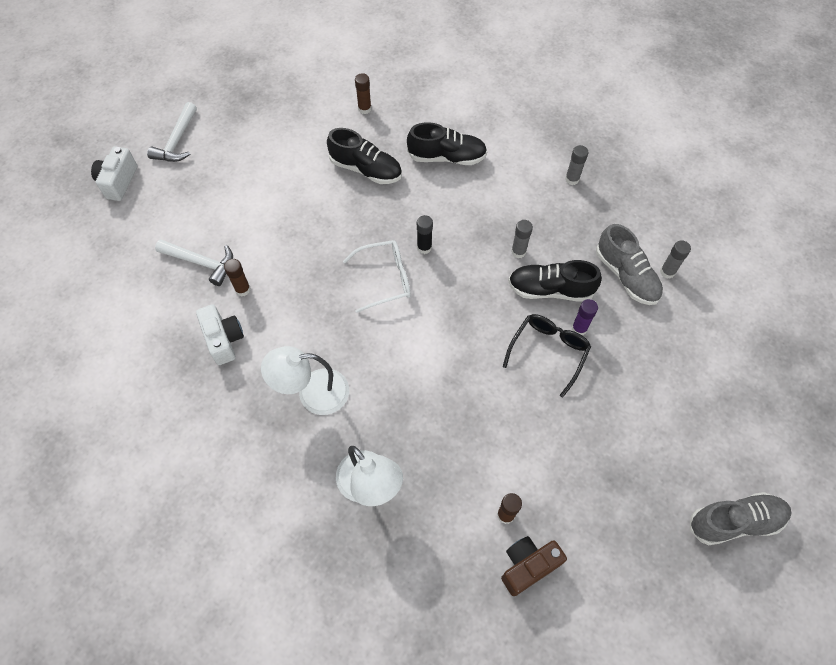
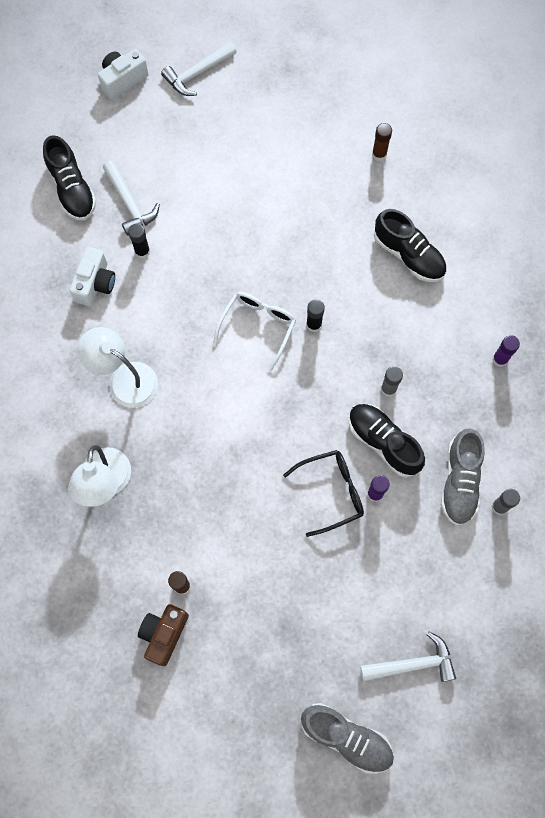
camera: 40 degrees right, 10 degrees up
brown glue stick [224,259,251,296] -> black glue stick [128,224,150,259]
black shoe [327,128,402,184] -> black shoe moved to [43,135,96,221]
white glasses [343,240,411,313] -> white glasses turned 90 degrees counterclockwise [213,292,296,371]
brown camera [501,536,567,596] -> brown camera turned 75 degrees counterclockwise [138,604,189,666]
grey glue stick [565,145,588,185] -> purple glue stick [492,335,520,367]
none -> white hammer [360,632,456,682]

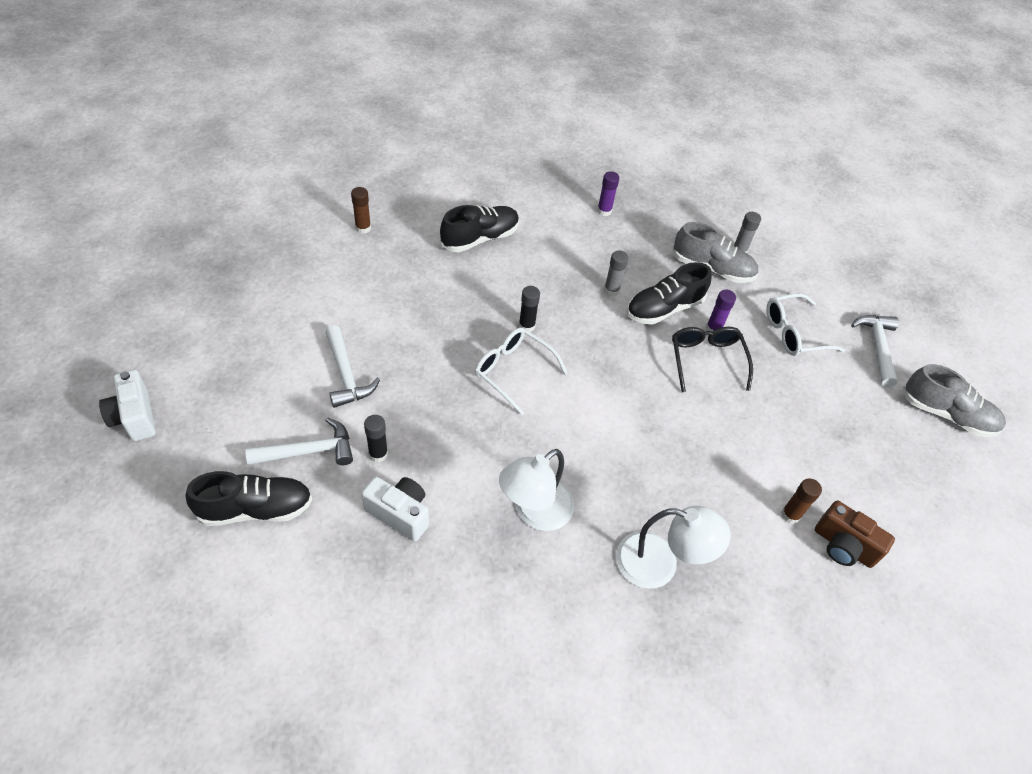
camera: 80 degrees left, 20 degrees down
white hammer [161,42,237,96] -> white hammer moved to [325,325,380,408]
grey shoe [301,703,394,774] -> grey shoe turned 75 degrees clockwise [903,364,1006,437]
none -> white glasses [766,293,845,356]

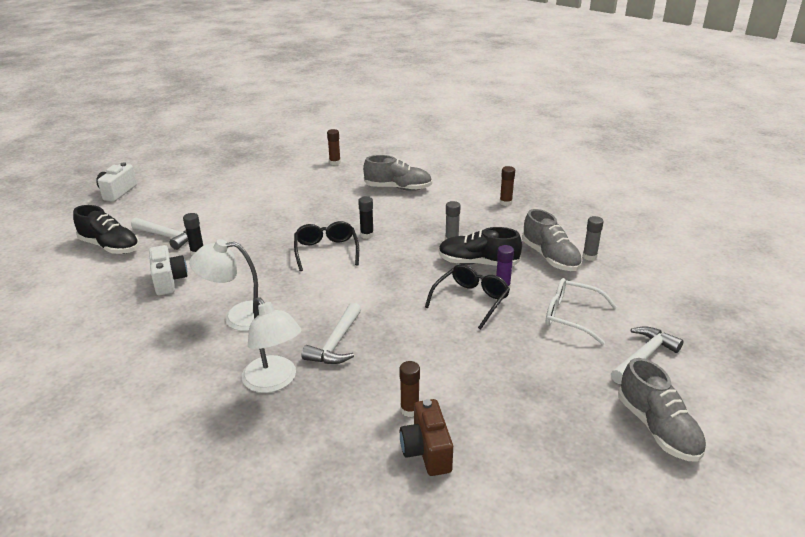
camera: 45 degrees right, 20 degrees down
white hammer [325,325,380,408] -> white hammer moved to [301,302,361,364]
black shoe [440,205,519,252] -> grey shoe [363,155,432,191]
white glasses [475,328,568,415] -> black glasses [294,221,359,271]
purple glue stick [597,171,619,216] -> brown glue stick [500,166,515,206]

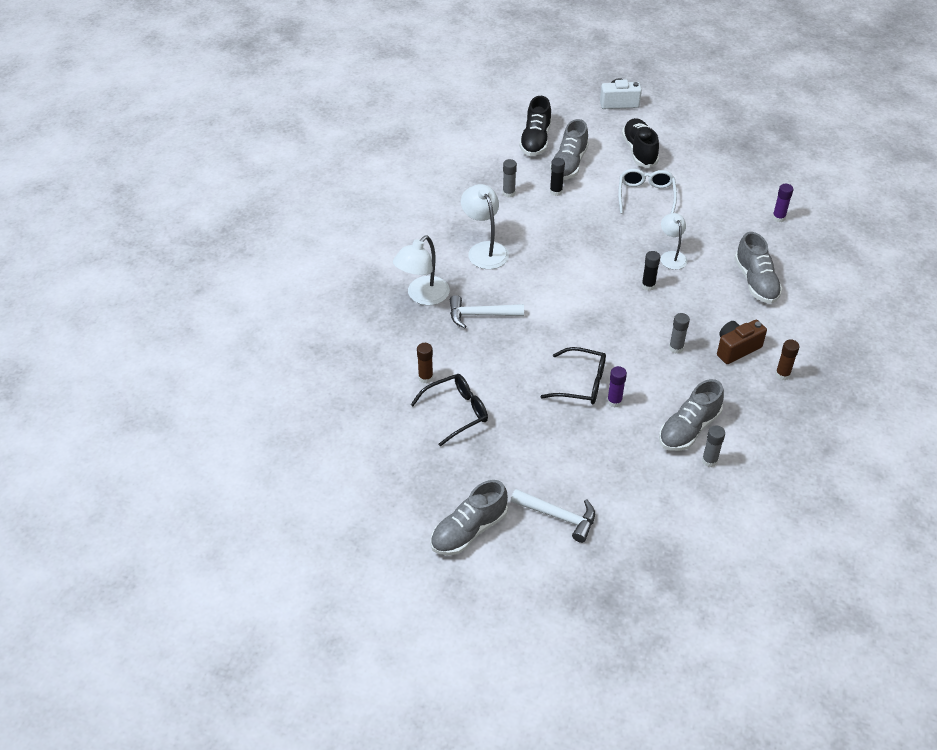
camera: 70 degrees right, 15 degrees up
white hammer [131,218,188,250] -> grey shoe [550,119,589,180]
white camera [149,245,187,295] -> grey glue stick [503,159,517,198]
black glasses [294,221,359,271] -> black glasses moved to [410,374,488,446]
brown glue stick [327,129,341,165] -> purple glue stick [772,184,793,222]
brown camera [400,399,453,476] -> brown camera moved to [717,320,767,364]
black shoe [438,227,522,266] -> black shoe moved to [622,118,659,168]
white glasses [546,278,617,345] -> white glasses moved to [618,169,677,213]
none -> white lamp [660,213,688,270]

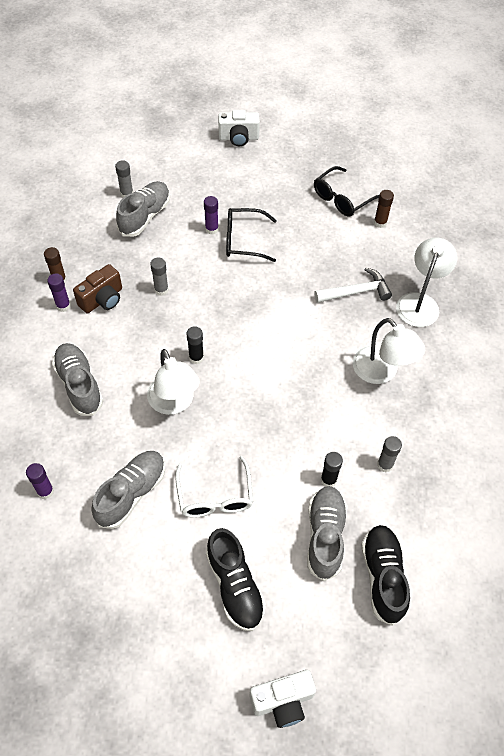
camera: 165 degrees right, 10 degrees up
grey shoe [430,480,508,555] -> grey shoe moved to [91,451,165,529]
white hammer [511,489,595,543] -> white camera [218,110,260,146]
white lamp [660,213,688,270] -> white lamp [147,349,200,415], size x1.51
none -> purple glue stick [47,273,71,312]

